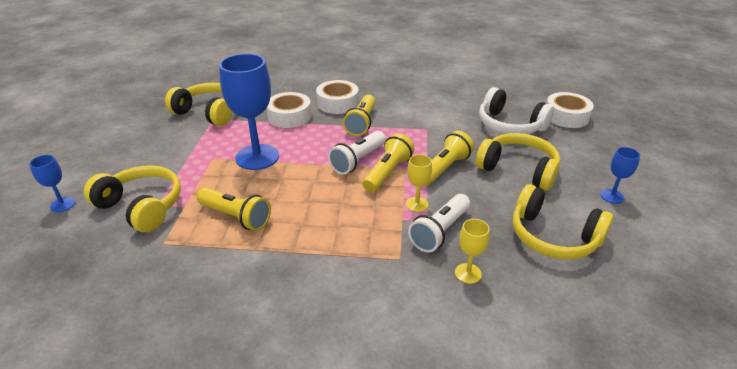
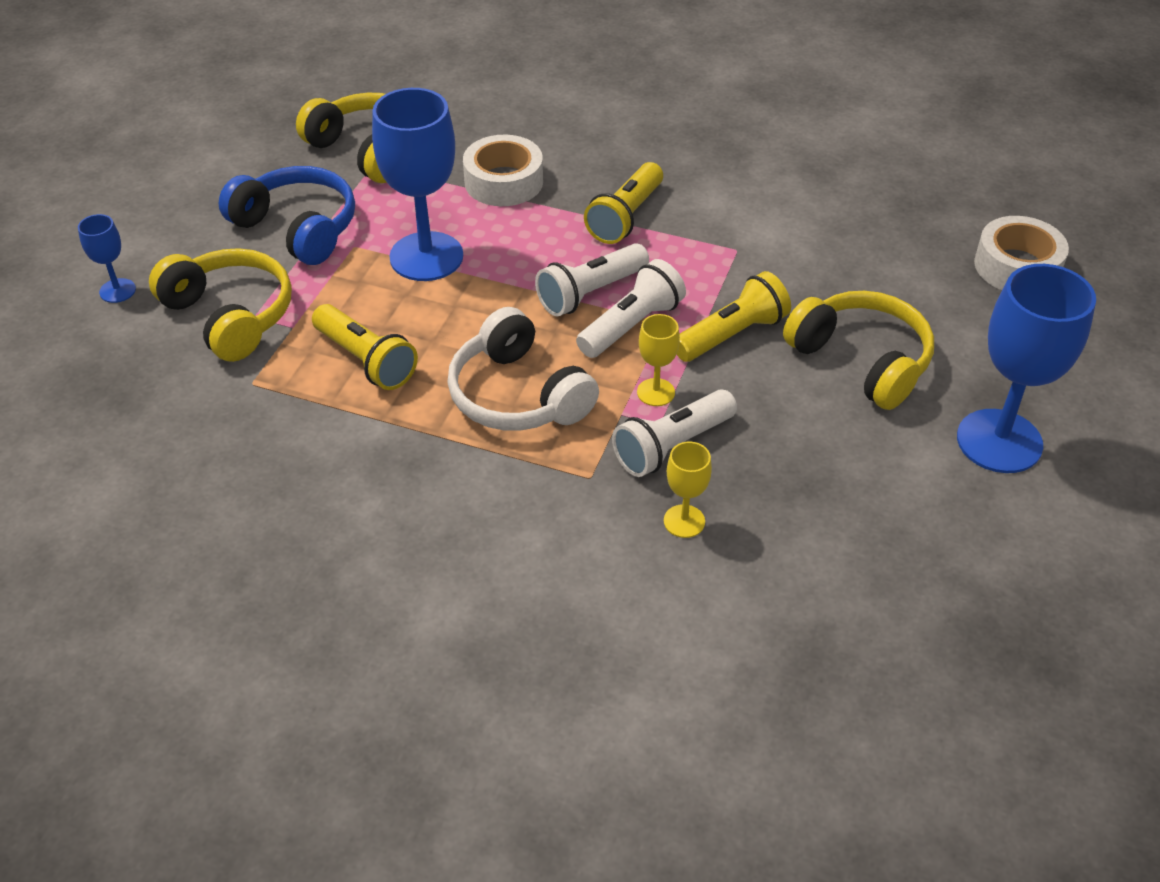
camera: 15 degrees right, 10 degrees up
white tape [316,80,359,114] -> none
yellow flashlight [362,133,414,192] -> white flashlight [576,259,686,358]
white headphones [479,87,554,134] -> white headphones moved to [447,307,599,431]
yellow headphones [513,184,613,259] -> none
blue goblet [600,147,640,204] -> blue goblet [957,264,1096,473], size x2.13
none -> blue headphones [218,166,355,265]

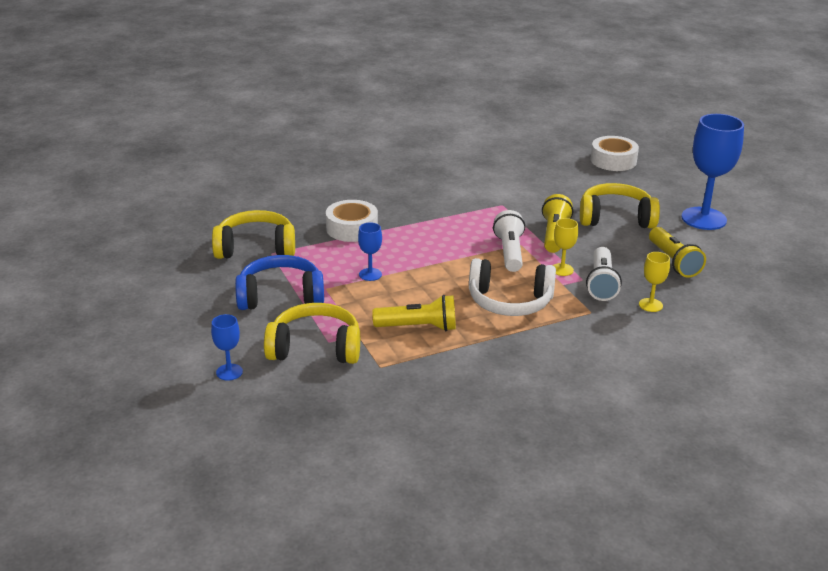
camera: 45 degrees left, 15 degrees down
blue goblet [372,88,463,281] -> blue goblet [358,222,382,281], size x0.47
white flashlight [535,243,649,316] -> none
yellow flashlight [584,162,663,244] -> yellow flashlight moved to [649,227,706,278]

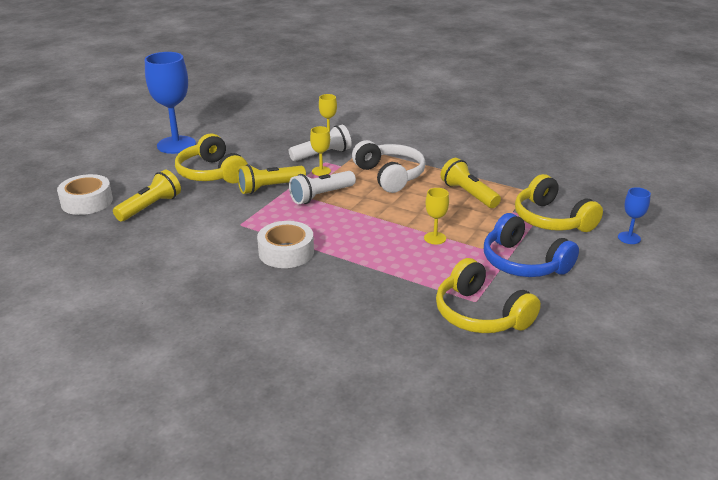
camera: 125 degrees left, 0 degrees up
white tape [326,200,378,242] -> white tape moved to [257,221,314,268]
blue goblet [358,222,382,281] -> yellow goblet [424,188,449,244]
yellow flashlight [649,227,706,278] -> yellow flashlight moved to [113,170,181,221]

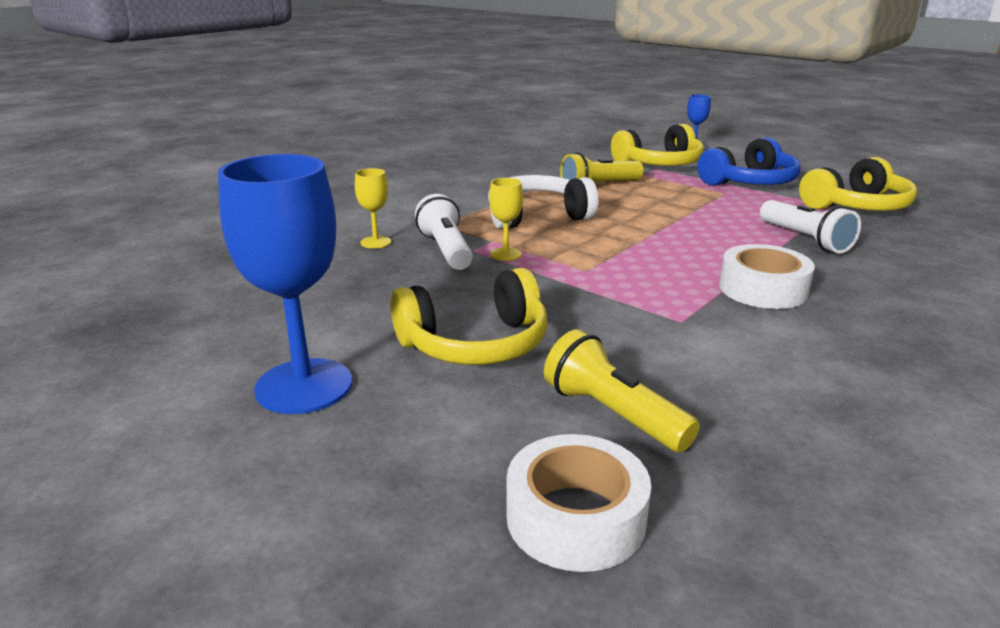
camera: 80 degrees left, 5 degrees down
yellow flashlight [237,164,306,194] -> none
white flashlight [289,171,356,204] -> white flashlight moved to [760,200,861,253]
yellow goblet [424,188,449,244] -> none

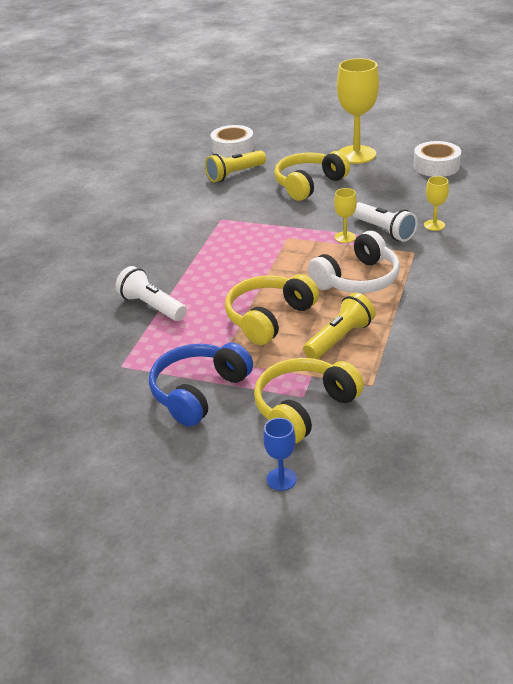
camera: 160 degrees right, 10 degrees up
blue goblet [218,154,352,414] -> yellow goblet [337,58,379,164]
yellow flashlight [544,329,700,452] -> yellow flashlight turned 120 degrees clockwise [205,150,266,182]
white tape [719,244,815,309] -> white tape moved to [414,141,461,177]
yellow headphones [799,157,917,211] -> yellow headphones moved to [225,274,319,345]

